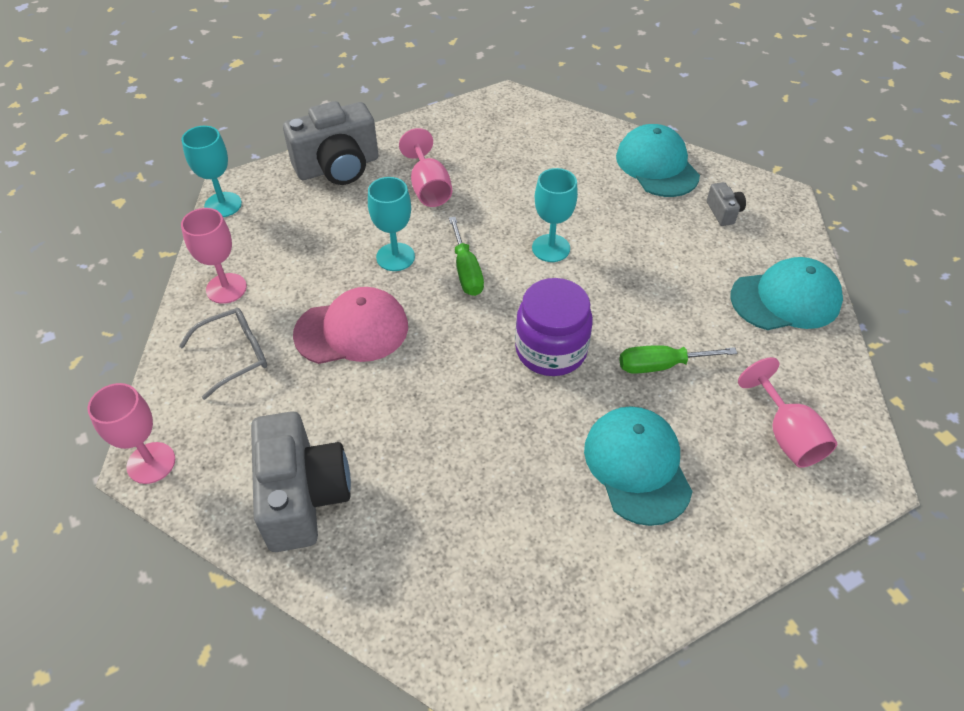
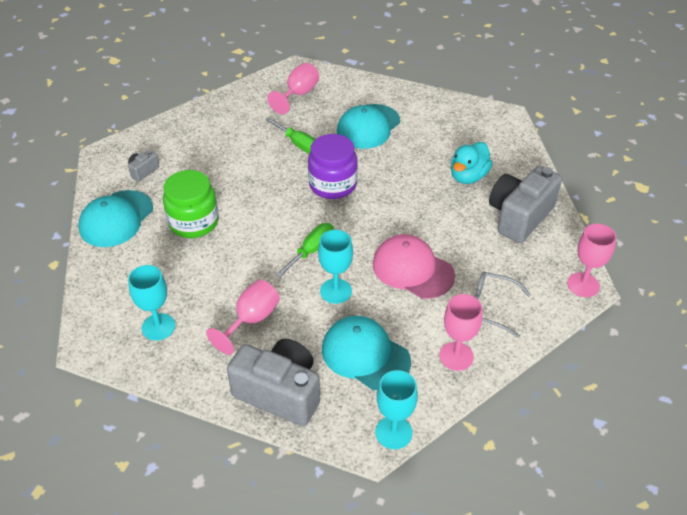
camera: 130 degrees left, 5 degrees down
turquoise goblet [532,168,578,262] -> turquoise goblet moved to [128,265,175,341]
turquoise cap [731,257,843,330] -> turquoise cap moved to [322,316,411,390]
none -> green jar [163,170,219,238]
none -> turquoise duck [451,142,493,184]

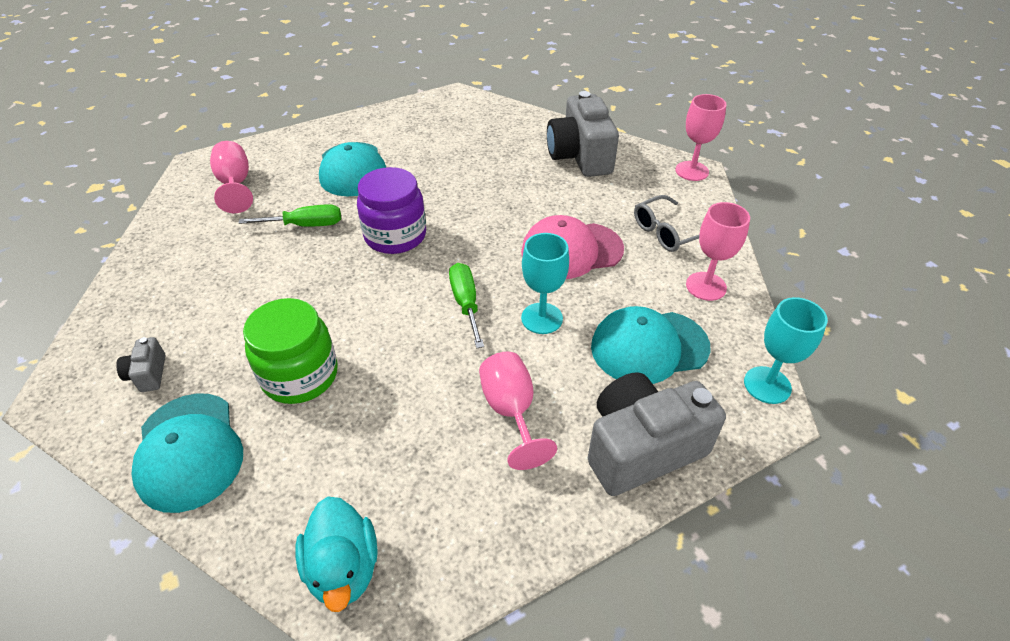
camera: 50 degrees left, 0 degrees up
turquoise goblet [128,265,175,341] -> none
turquoise duck [451,142,493,184] -> turquoise duck moved to [295,497,378,612]

